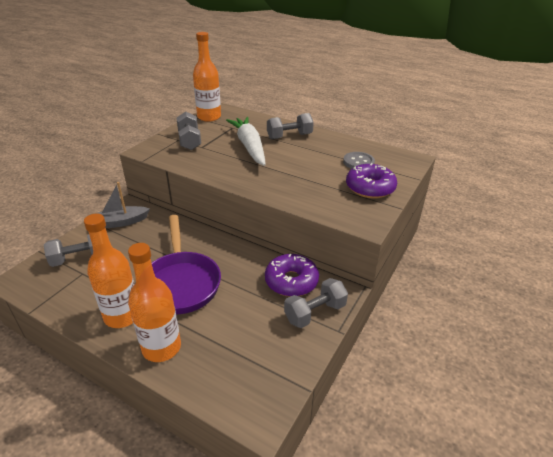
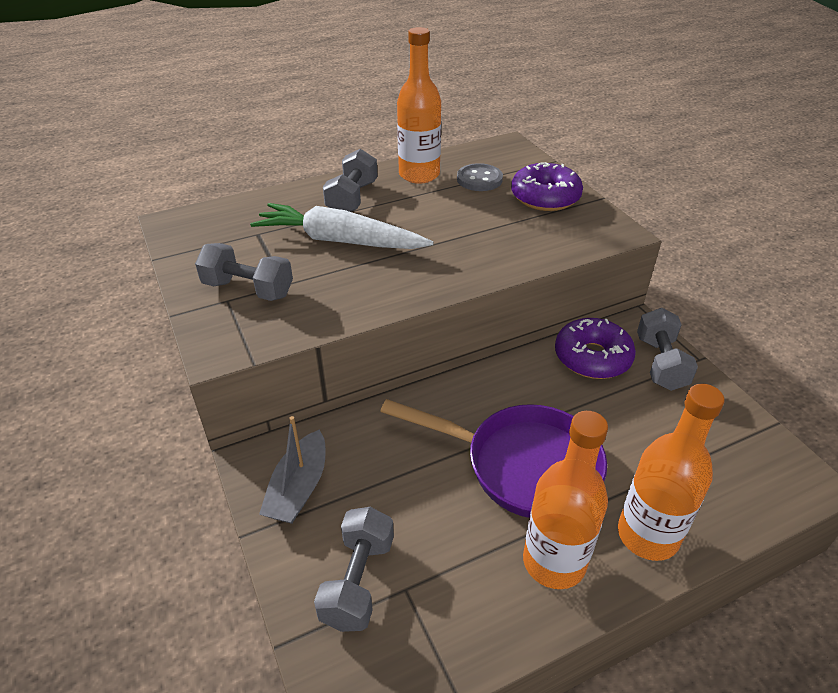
camera: 55 degrees left, 5 degrees up
orange bottle [193,32,221,122] -> orange bottle moved to [397,27,441,184]

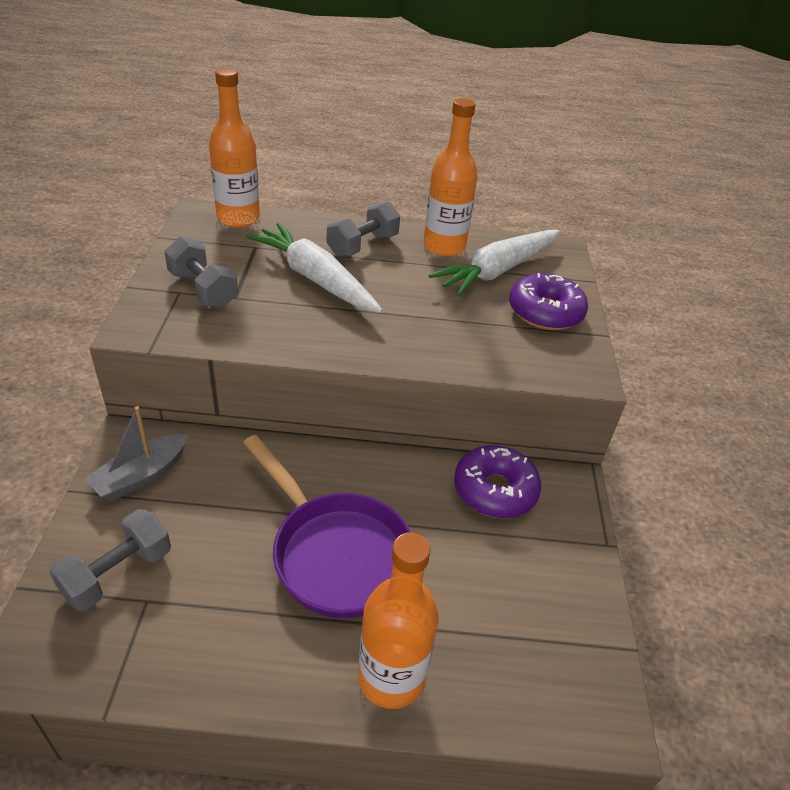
camera: 25 degrees right, 0 degrees up
grey button [457,163,503,191] -> white carrot [429,230,560,297]
orange bottle [523,411,608,589] -> orange bottle moved to [209,68,260,228]
grey dumbbell [637,308,698,391] -> none

